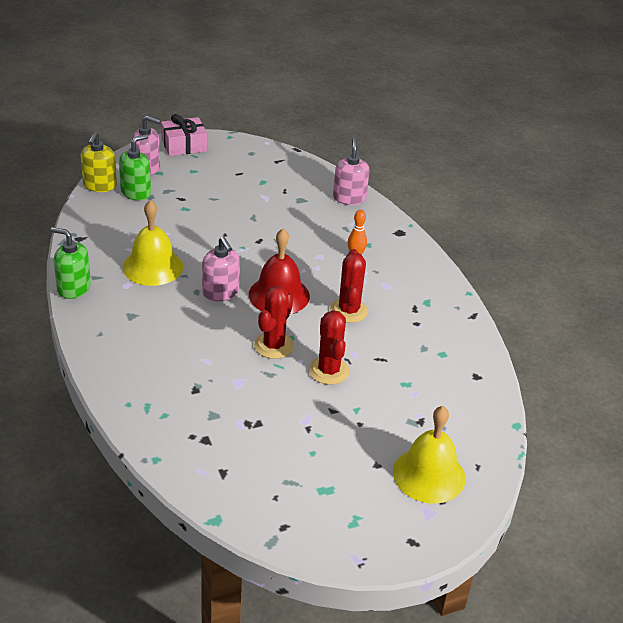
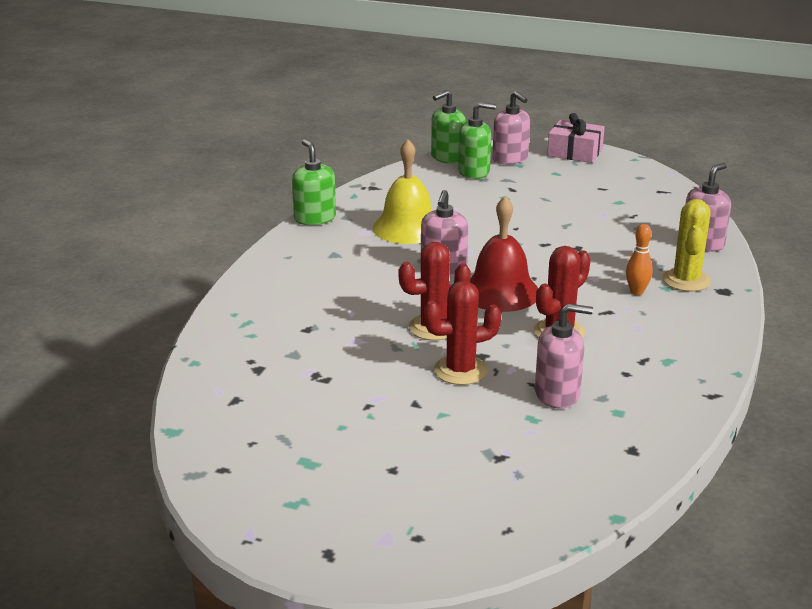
camera: 45 degrees right, 10 degrees down
yellow soap dispenser [81,132,117,192] -> green soap dispenser [431,90,466,164]
red cactus [309,310,350,385] -> red cactus turned 45 degrees clockwise [423,281,501,385]
yellow bell [393,406,466,504] -> none
none -> pink soap dispenser [535,303,593,409]
none -> yellow cactus [662,199,711,292]

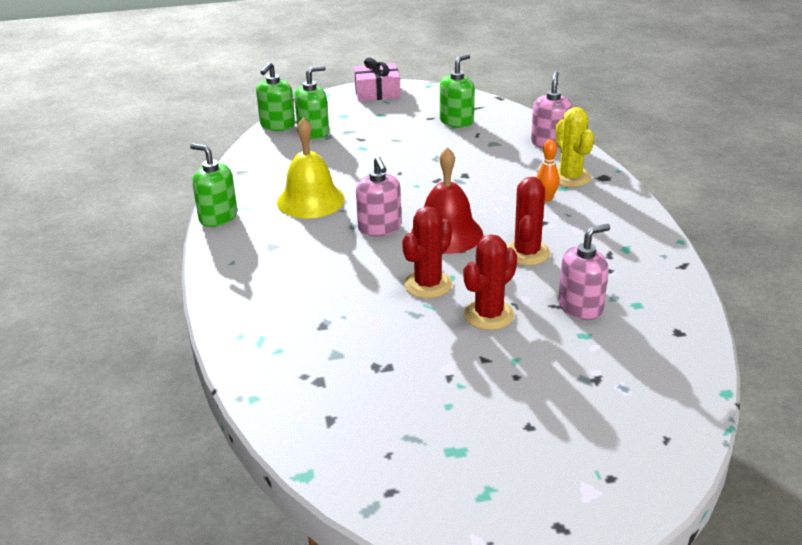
camera: 30 degrees left, 5 degrees up
pink soap dispenser [492,91,530,164] -> none
none -> green soap dispenser [440,54,475,128]

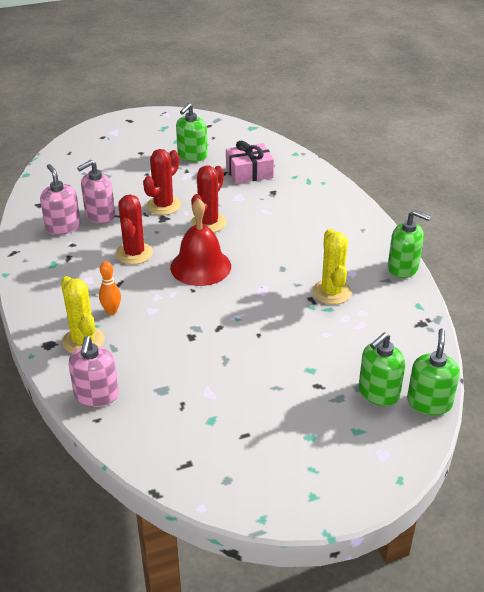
camera: 170 degrees right, 5 degrees up
yellow bell [277,118,345,218] -> yellow cactus [312,229,352,304]
pink gift [354,58,401,101] -> pink gift moved to [226,141,274,184]
pink soap dispenser [356,156,401,236] -> pink soap dispenser moved to [40,164,81,235]
green soap dispenser [440,54,475,128] -> green soap dispenser moved to [176,103,208,162]

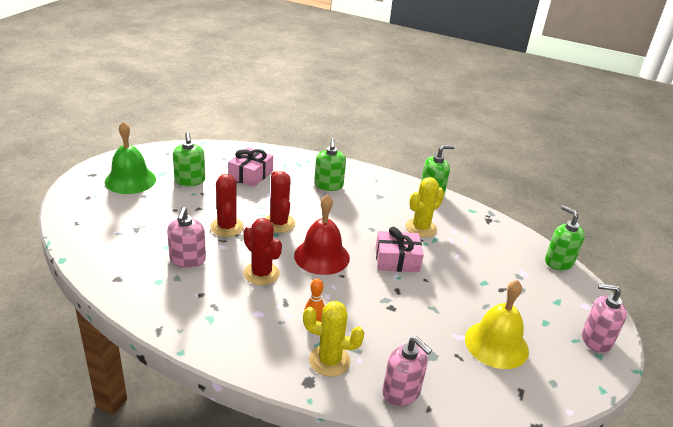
camera: 50 degrees left, 5 degrees down
pink soap dispenser [40,164,81,235] -> pink soap dispenser moved to [582,283,627,353]
yellow cactus [312,229,352,304] -> yellow cactus turned 75 degrees counterclockwise [405,177,444,237]
green soap dispenser [359,332,405,406] -> green soap dispenser moved to [314,138,346,191]
none -> green bell [105,121,156,194]
none -> pink gift [375,227,424,272]
none -> yellow bell [465,280,529,369]

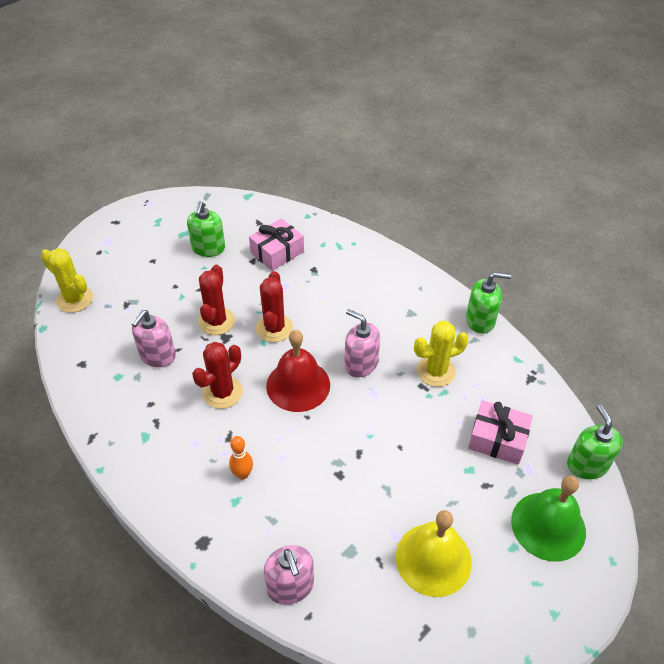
camera: 25 degrees right, 15 degrees up
green bell [105,121,156,194] -> green bell moved to [511,475,586,562]
red cactus [244,218,282,285] -> red cactus turned 60 degrees clockwise [192,342,243,409]
yellow cactus [303,301,364,377] -> yellow cactus moved to [41,248,93,313]
green soap dispenser [314,138,346,191] -> none
pink gift [375,227,424,272] -> pink gift moved to [468,400,533,465]
pink soap dispenser [582,283,627,353] -> pink soap dispenser moved to [344,309,380,378]

